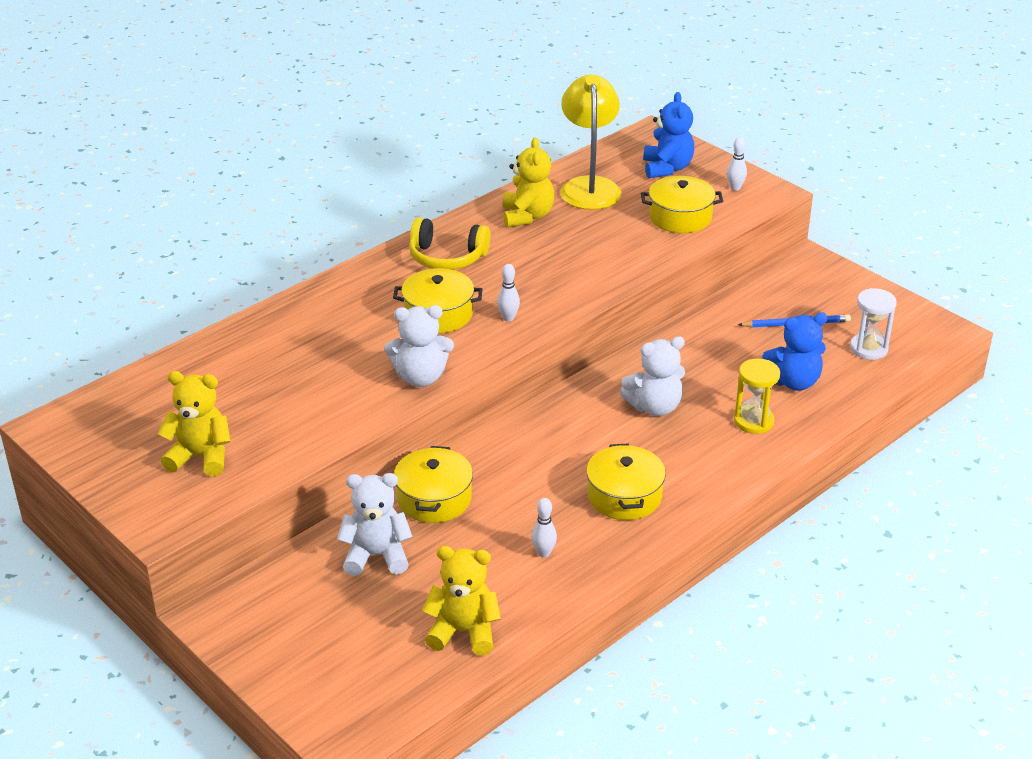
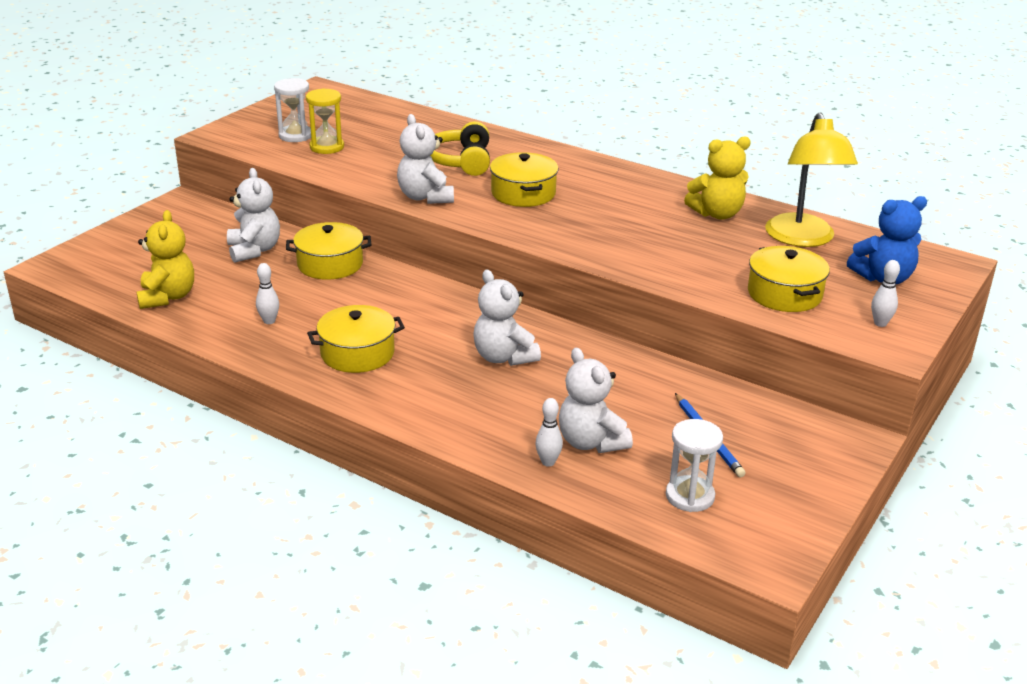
camera: 75 degrees right, 5 degrees down
yellow teddy bear [157,371,231,477] -> white hourglass [274,78,311,142]
yellow headphones [409,217,491,270] -> yellow headphones moved to [430,121,490,176]
white bowling pin [497,264,520,321] -> white bowling pin moved to [535,398,563,467]
yellow lamp [560,75,622,210] -> yellow lamp turned 105 degrees clockwise [765,112,858,247]
yellow hourglass [734,358,780,434] -> yellow hourglass moved to [306,88,344,154]
blue teddy bear [762,312,827,391] -> white teddy bear [559,348,633,453]

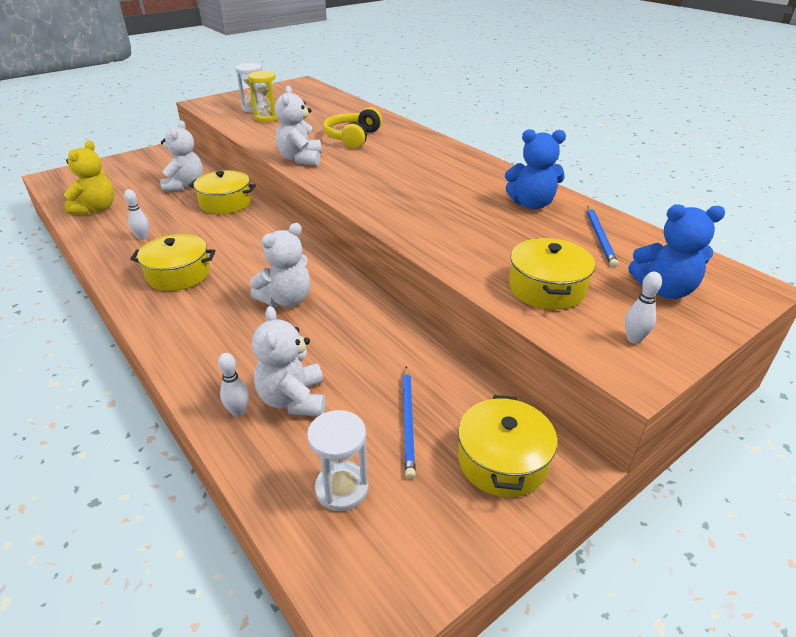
camera: 20 degrees right, 5 degrees up
white teddy bear [473,270,541,366] -> white teddy bear turned 120 degrees counterclockwise [250,223,310,307]
yellow pot [490,152,559,207] -> yellow pot moved to [458,395,557,497]
yellow teddy bear [684,136,751,220] -> blue teddy bear [505,129,566,209]
yellow lamp [765,112,858,247] -> blue pencil [587,206,618,268]

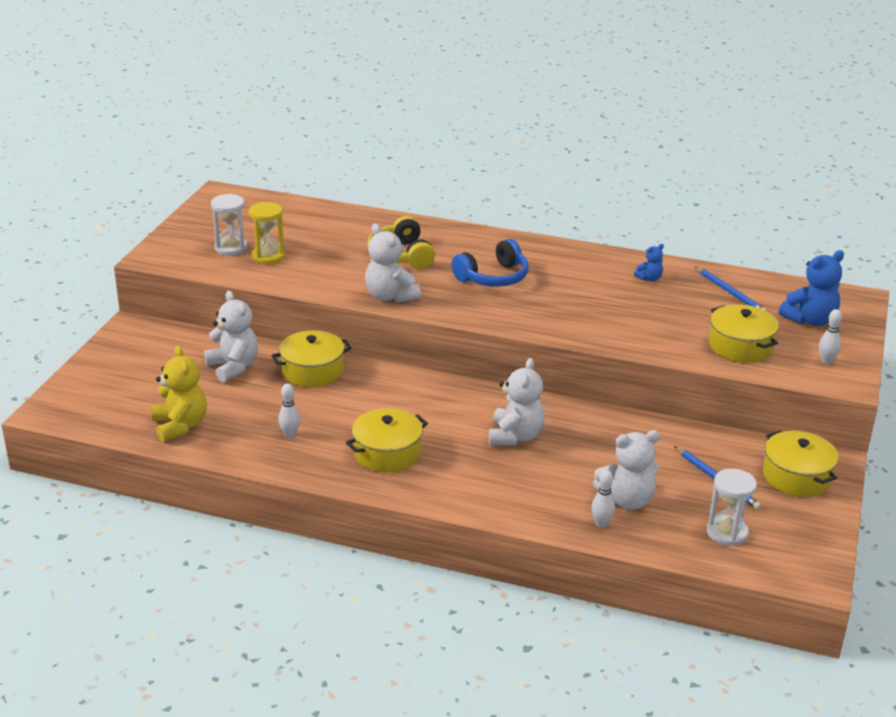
camera: 35 degrees left, 5 degrees down
white teddy bear [252,306,326,416] -> white teddy bear turned 60 degrees counterclockwise [593,430,660,510]
blue teddy bear [505,129,566,209] -> blue teddy bear [634,244,664,281], size x0.52
none -> blue headphones [452,239,529,287]

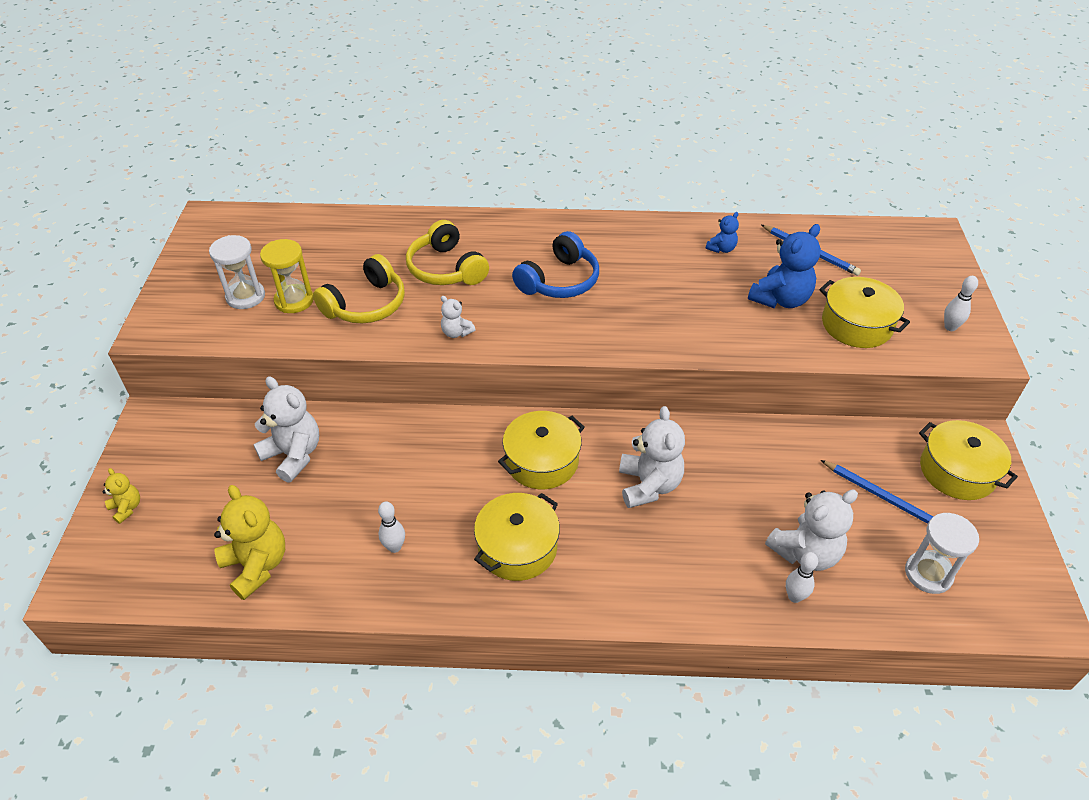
camera: 15 degrees left, 15 degrees up
yellow pot [271,330,352,387] -> yellow pot moved to [498,411,585,489]
white teddy bear [365,224,421,303] -> white teddy bear [441,296,476,338], size x0.52
blue teddy bear [779,250,844,326] -> blue teddy bear moved to [748,224,821,308]
none -> yellow teddy bear [102,468,140,524]
none -> yellow headphones [313,254,405,324]

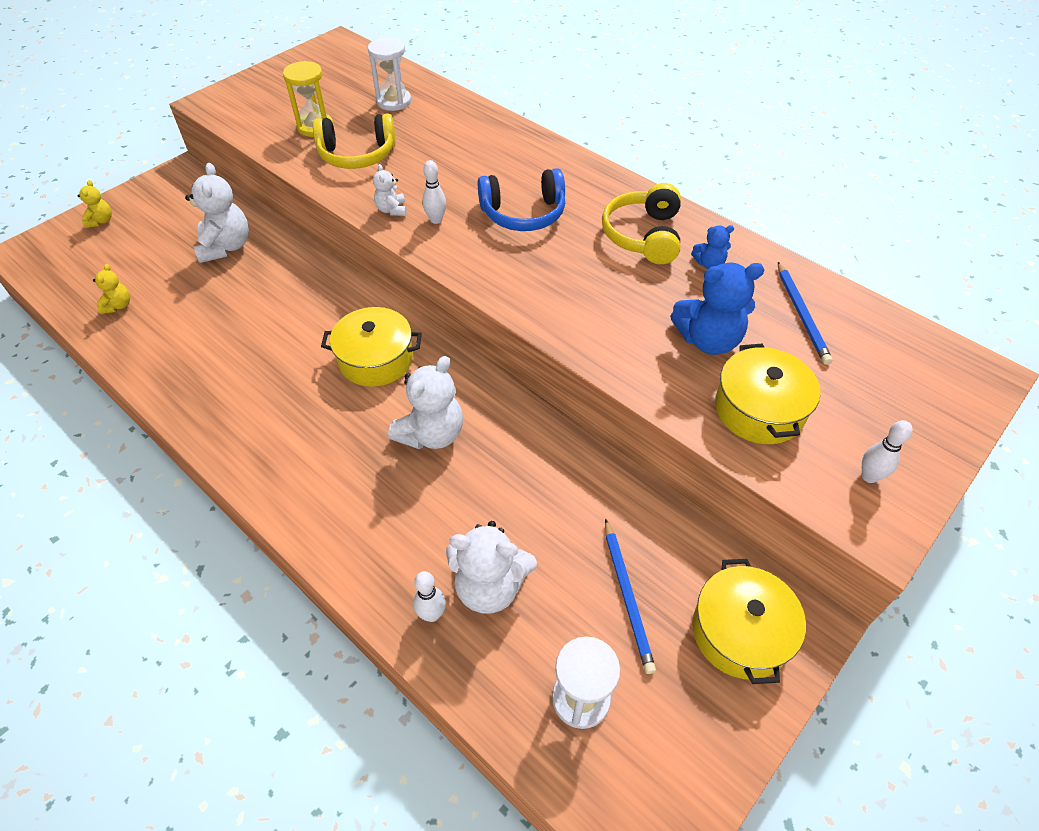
camera: 40 degrees right, 5 degrees up
white hourglass [209,235,265,309] -> white hourglass moved to [368,37,411,111]
yellow teddy bear [214,485,285,600] -> yellow teddy bear [93,264,130,314], size x0.52
white bowling pin [378,502,405,553] -> white bowling pin moved to [422,160,446,224]
yellow headphones [406,220,489,285] -> yellow headphones moved to [602,183,681,264]
yellow pot [474,493,560,581] -> none

